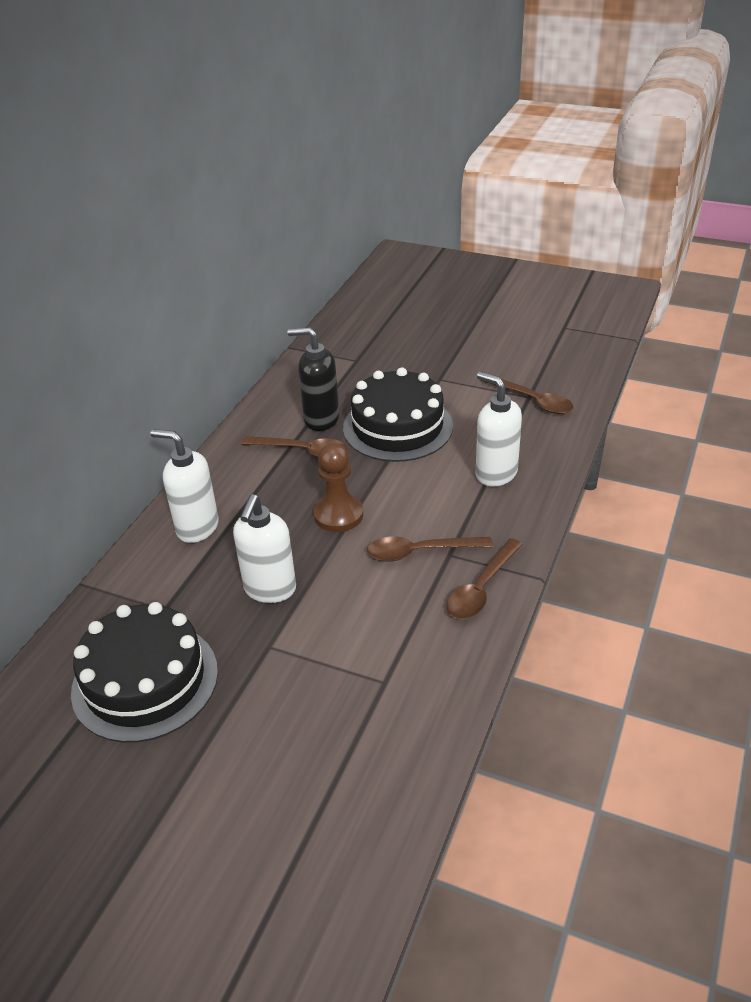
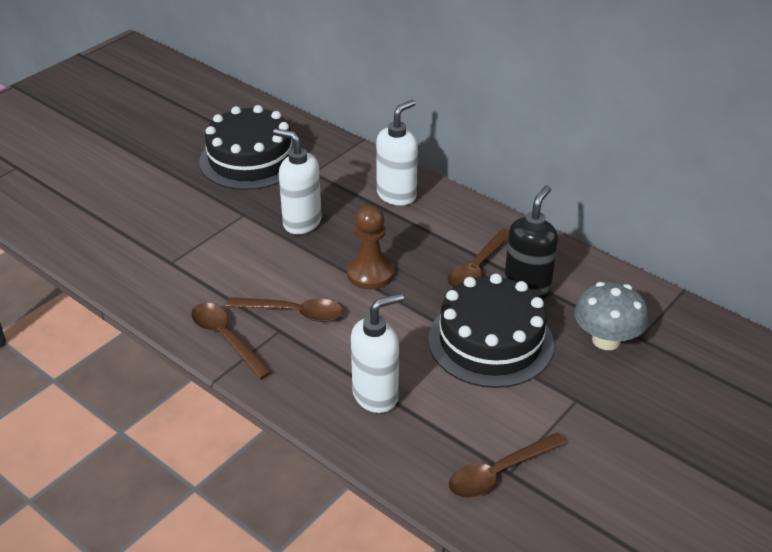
camera: 105 degrees right, 0 degrees up
brown spoon [367,536,493,562] -> brown spoon turned 90 degrees clockwise [226,297,343,322]
none -> grey mushroom [575,282,648,350]

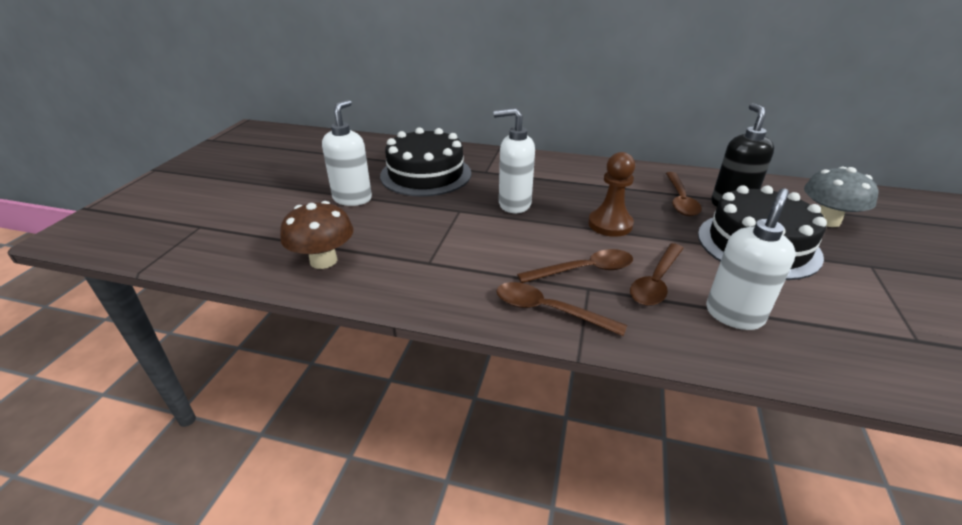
camera: 25 degrees left, 5 degrees down
white soap dispenser [376,100,418,206] -> white soap dispenser moved to [322,100,372,206]
brown spoon [449,432,567,498] -> brown spoon moved to [630,243,684,306]
none -> brown mushroom [280,201,354,269]

